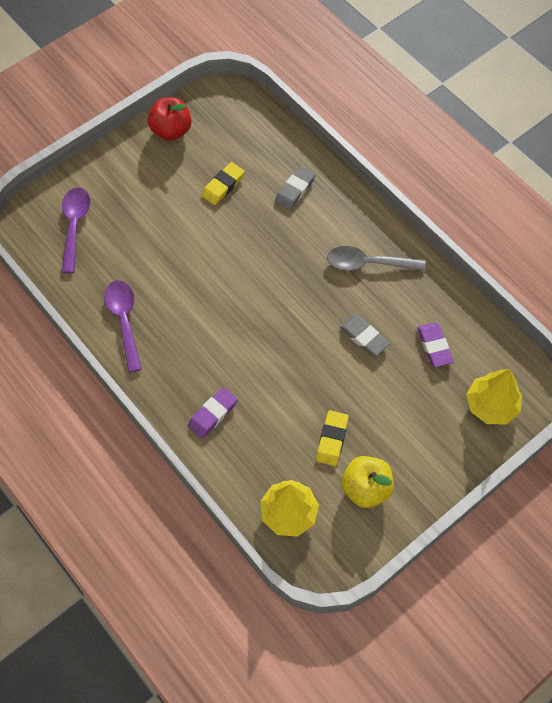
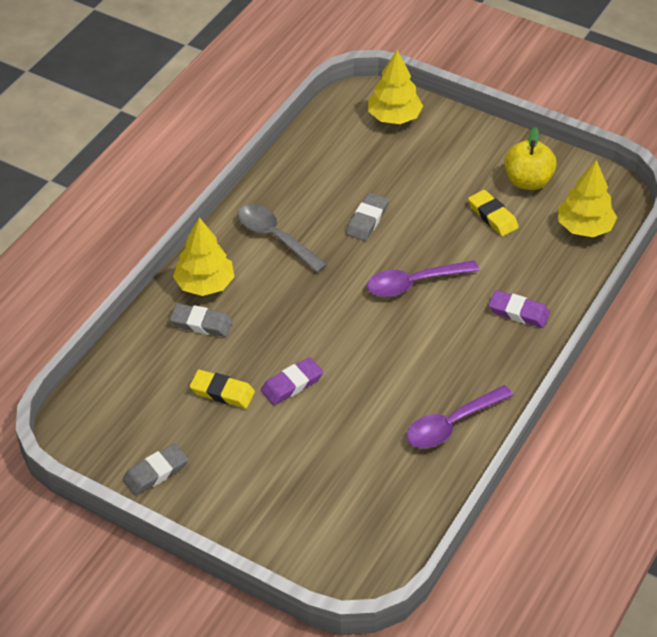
camera: 110 degrees left, 15 degrees down
purple spoon [61,188,90,273] -> purple spoon moved to [367,260,479,297]
red apple [148,97,192,141] -> grey eraser [123,444,188,496]
yellow eraser [316,410,349,466] -> yellow eraser turned 60 degrees clockwise [468,190,519,236]
grey spoon [327,246,426,271] -> grey spoon turned 150 degrees clockwise [237,204,327,273]
purple eraser [417,322,454,367] -> purple eraser moved to [261,357,323,405]
none -> yellow tree [173,217,235,296]

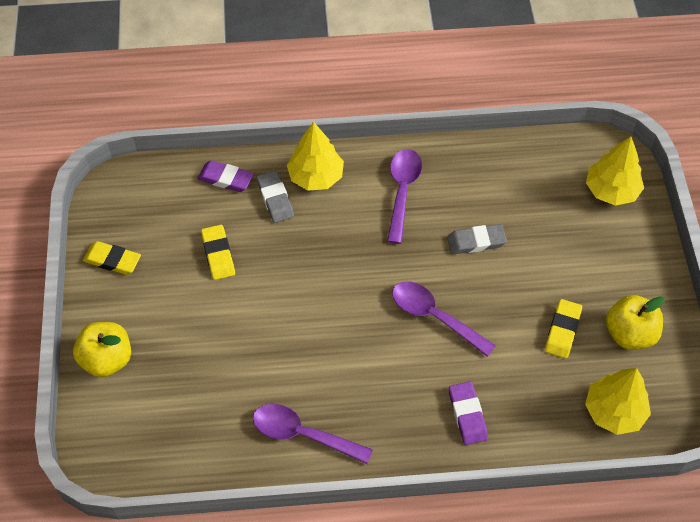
camera: 55 degrees right, 10 degrees up
grey eraser [123,444,188,496] -> yellow eraser [83,241,141,275]
grey spoon [237,204,327,273] -> purple spoon [387,149,422,244]
purple eraser [261,357,323,405] -> purple eraser moved to [197,160,254,192]
none -> yellow apple [73,322,131,377]

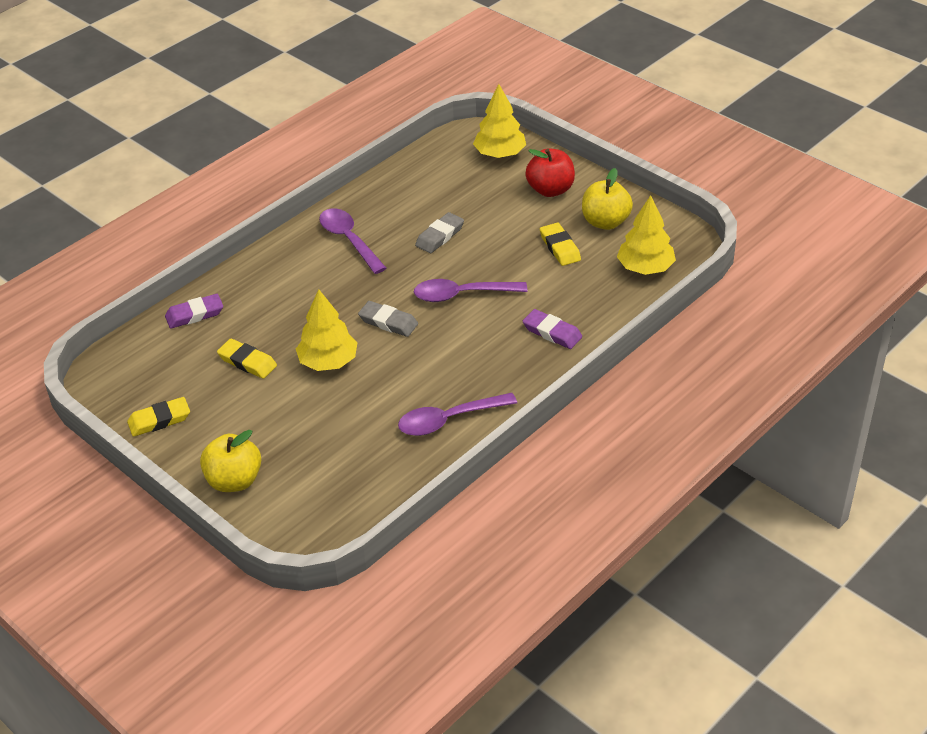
camera: 40 degrees left, 15 degrees down
grey eraser [257,170,294,223] -> grey eraser moved to [358,301,418,337]
yellow tree [287,122,344,191] -> yellow tree moved to [296,289,358,371]
none -> red apple [525,148,575,197]

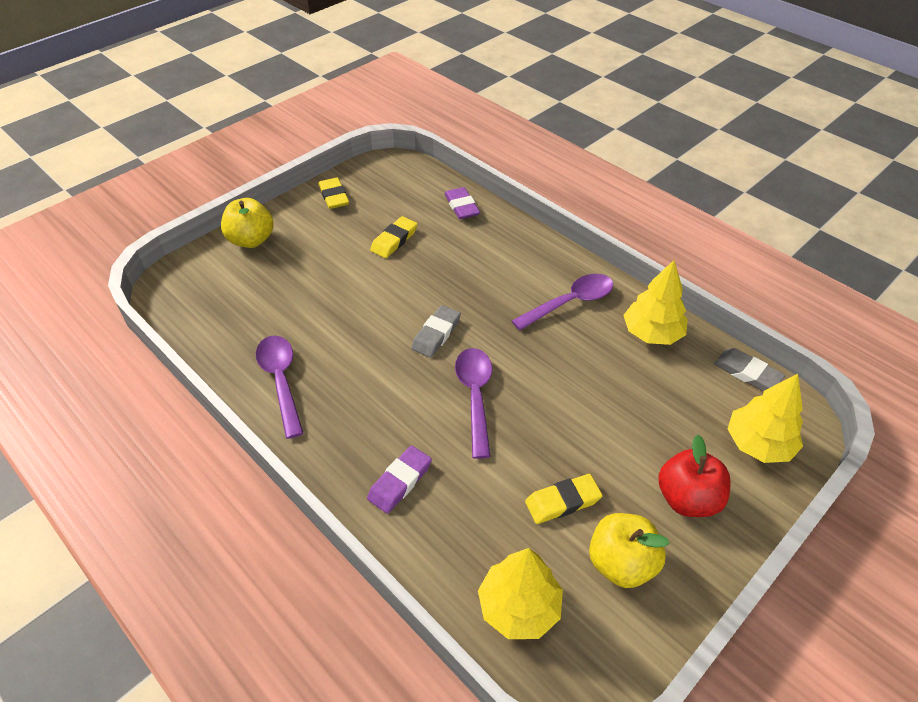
camera: 90 degrees right, 5 degrees up
yellow tree [296,289,358,371] -> yellow tree moved to [623,260,688,345]
grey eraser [415,212,464,253] -> grey eraser moved to [714,348,785,391]

